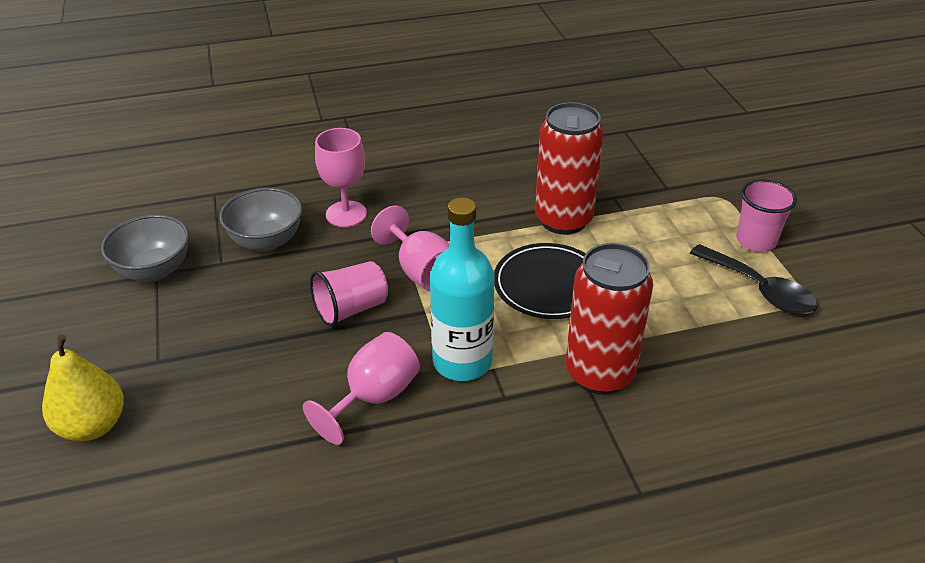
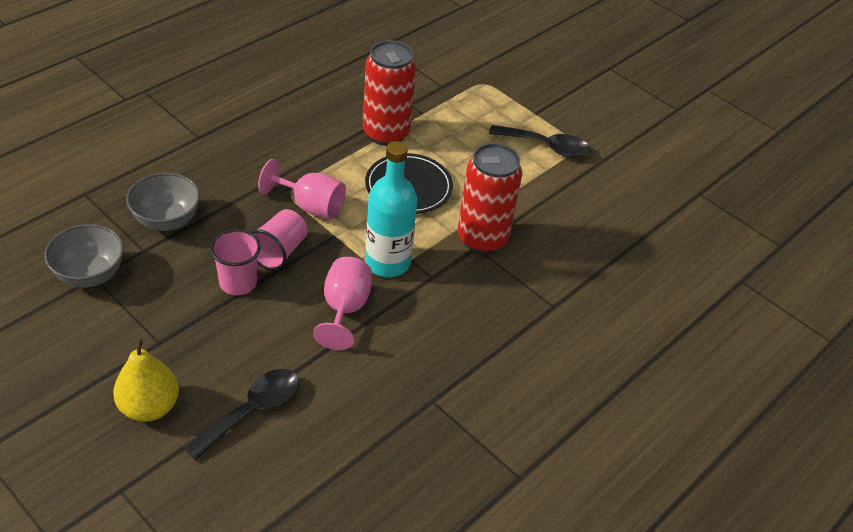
camera: 35 degrees left, 5 degrees up
pink goblet [315,128,367,227] -> none
pink cup [736,179,797,252] -> pink cup moved to [210,229,261,295]
none -> black spoon [184,369,299,460]

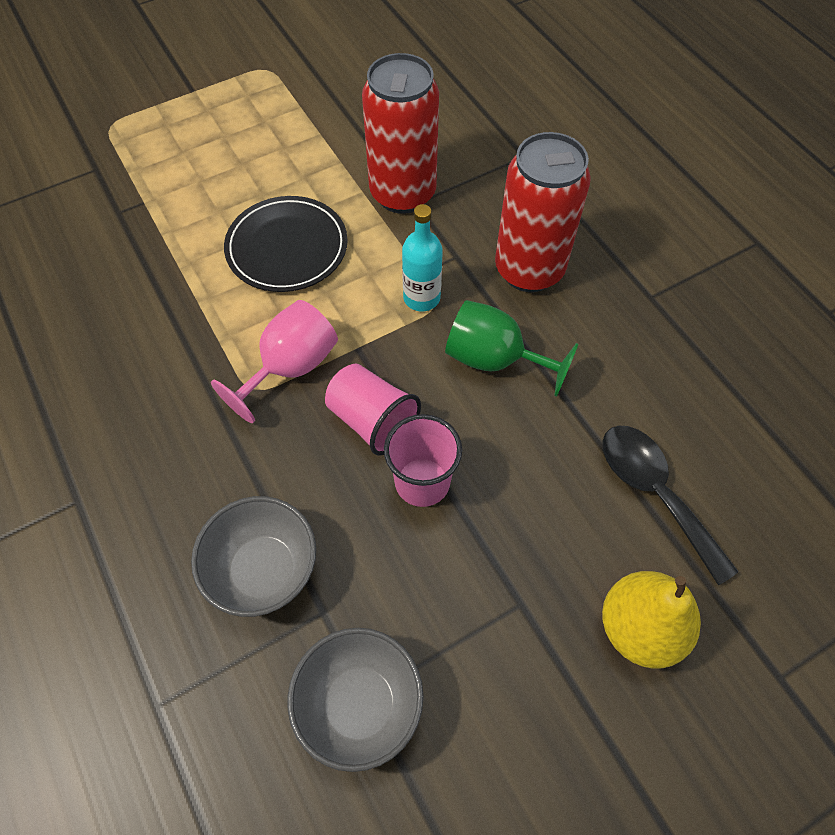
camera: 70 degrees left, 15 degrees up
pink goblet [313,257,372,350] -> green goblet [445,300,578,397]
red can [363,40,416,146] -> red can moved to [495,132,591,292]
turquoise bottle [365,141,417,277] -> turquoise bottle [402,204,443,311], size x0.60
black spoon [489,125,590,158] -> none

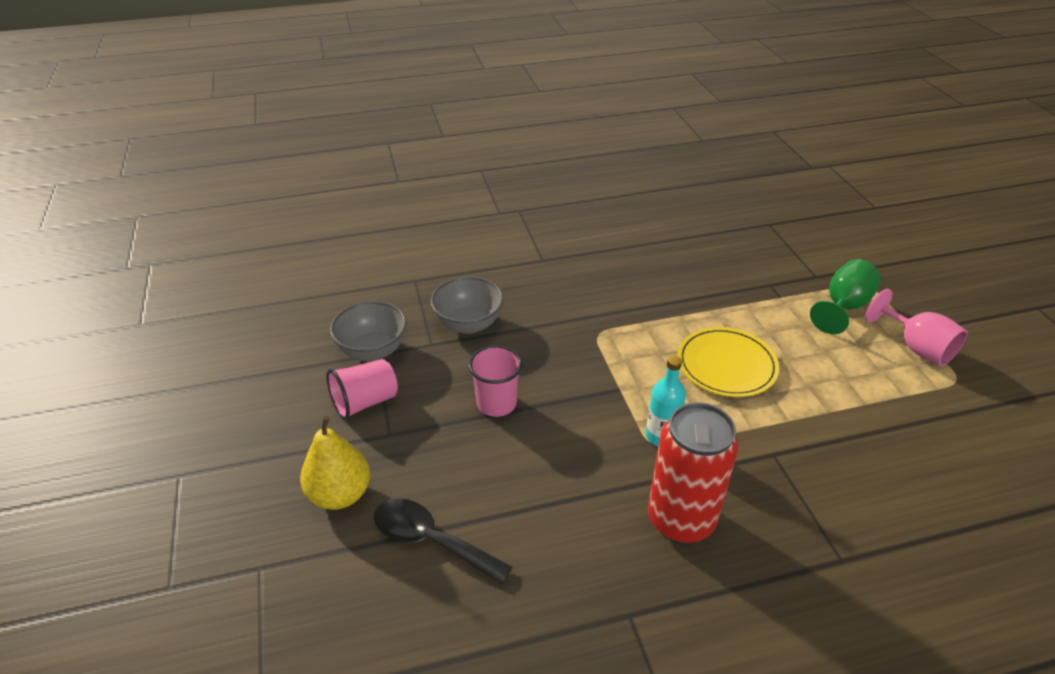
camera: 105 degrees right, 20 degrees down
pink goblet [211,300,338,423] -> pink goblet moved to [865,289,968,366]
black plate [224,196,348,292] -> yellow plate [677,327,779,397]
pink cup [325,363,421,456] -> pink cup moved to [327,359,398,420]
red can [362,53,439,214] -> none
green goblet [445,300,578,397] -> green goblet moved to [810,259,881,334]
black spoon [602,426,739,585] -> black spoon turned 135 degrees counterclockwise [374,498,512,584]

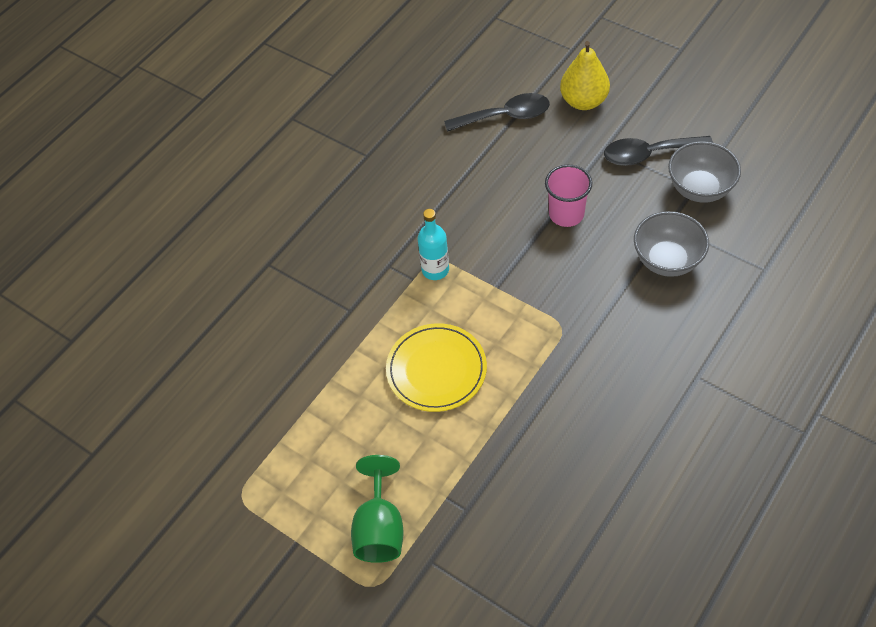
camera: 145 degrees right, 15 degrees up
pink cup [327,359,398,420] -> black spoon [604,136,713,166]
red can [648,402,738,544] -> none
pink goblet [865,289,968,366] -> none

